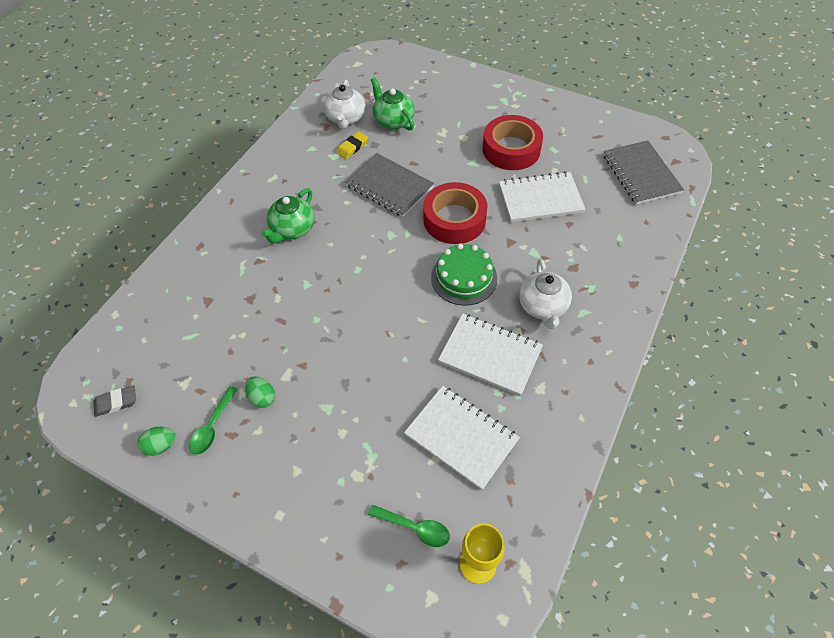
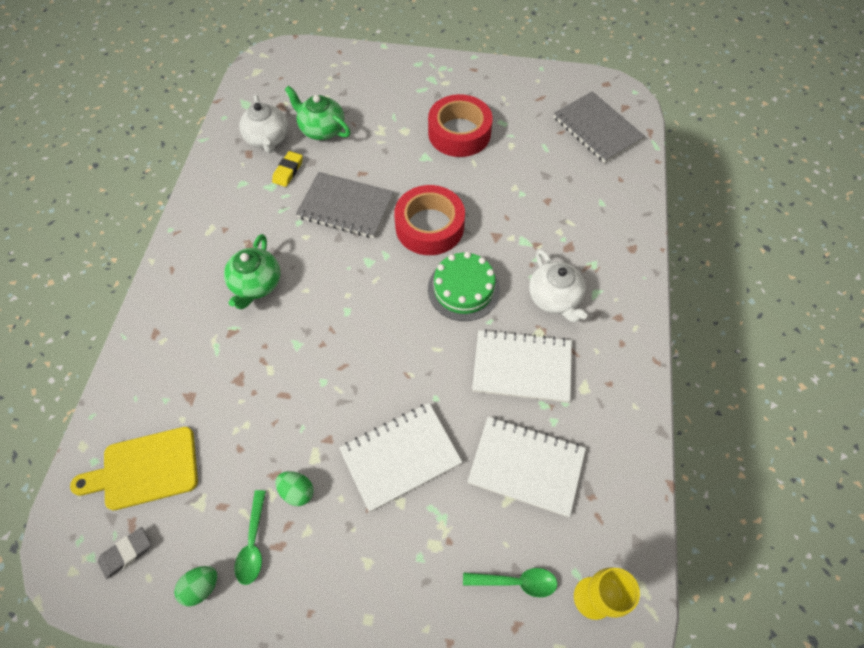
camera: 20 degrees left, 5 degrees up
white notebook [499,171,586,222] -> white notebook moved to [339,403,462,512]
none -> yellow cutting board [70,427,198,510]

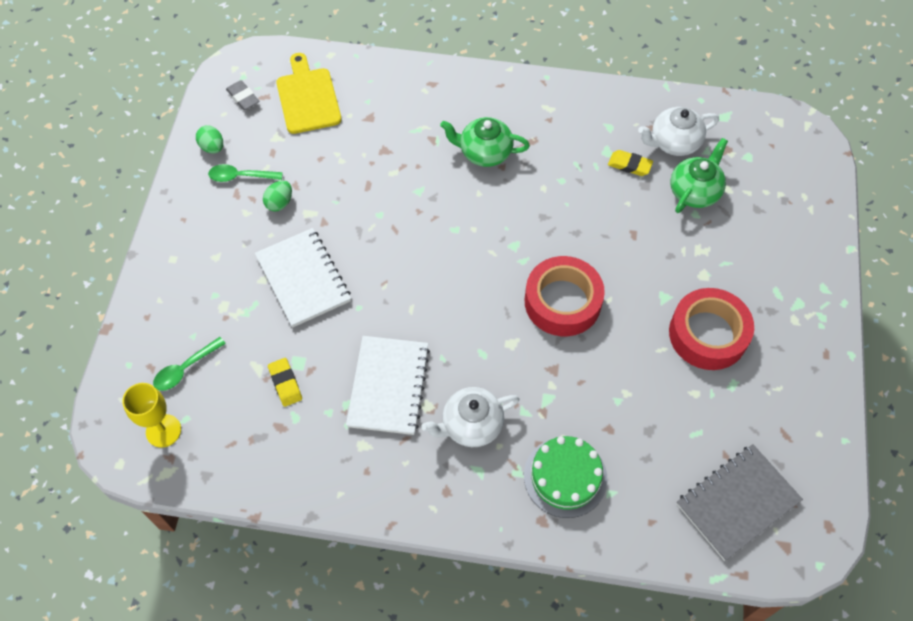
camera: 90 degrees right, 0 degrees up
grey notebook [296,172,394,238] -> none
green cake [428,252,500,321] -> green cake moved to [524,436,607,518]
green spoon [463,568,558,598] -> green spoon turned 45 degrees clockwise [153,337,226,391]
white notebook [467,417,586,517] -> yellow eraser [268,358,302,407]

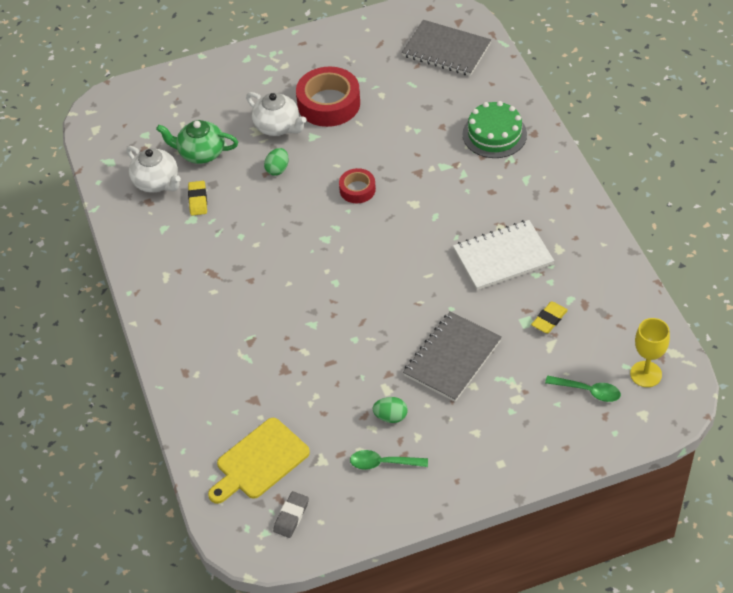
camera: 115 degrees left, 10 degrees down
green egg [196,125,223,154] -> green egg moved to [264,148,289,176]
green spoon [208,164,283,182] -> green spoon turned 120 degrees clockwise [350,450,428,470]
white notebook [255,228,351,328] -> grey notebook [403,311,502,402]
white teapot [421,387,520,447] -> white teapot moved to [246,92,307,136]
green teapot [440,117,530,167] -> none
red tape [525,256,605,336] -> red tape [339,168,376,203], size x0.55

